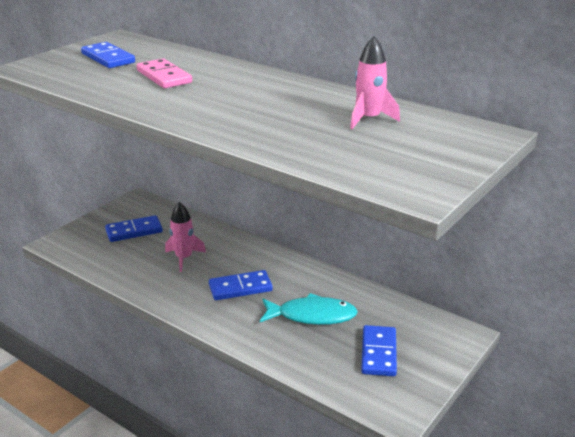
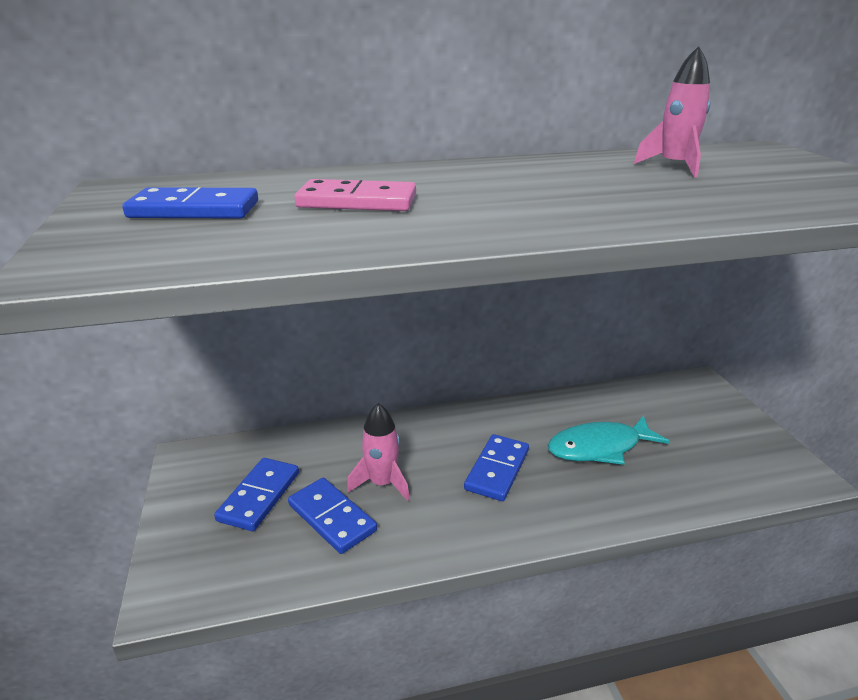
camera: 50 degrees left, 0 degrees up
turquoise fish [260,293,358,325] -> turquoise fish turned 150 degrees counterclockwise [548,415,670,465]
blue domino [361,325,397,377] -> blue domino moved to [288,478,377,554]

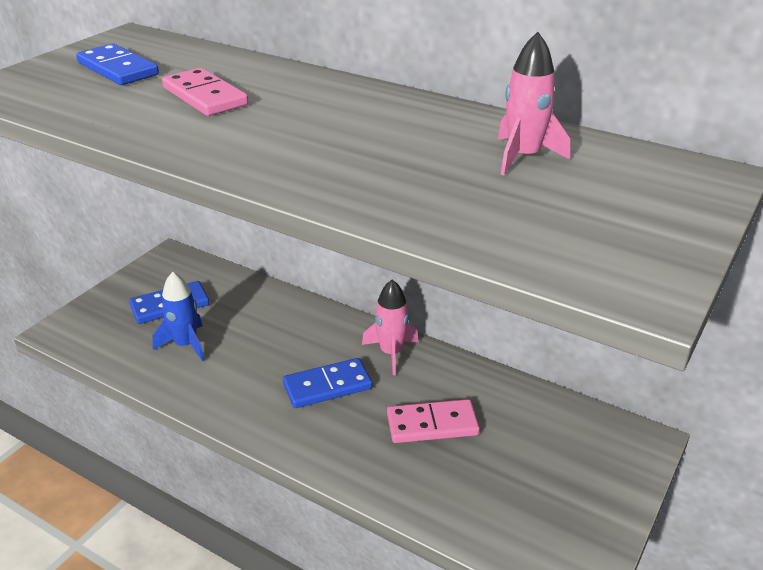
camera: 45 degrees right, 5 degrees up
blue domino [288,478,377,554] -> blue rocket [152,272,205,361]
pink rocket [347,403,410,501] -> pink rocket moved to [362,280,419,375]
turquoise fish [548,415,670,465] -> pink domino [387,399,480,443]

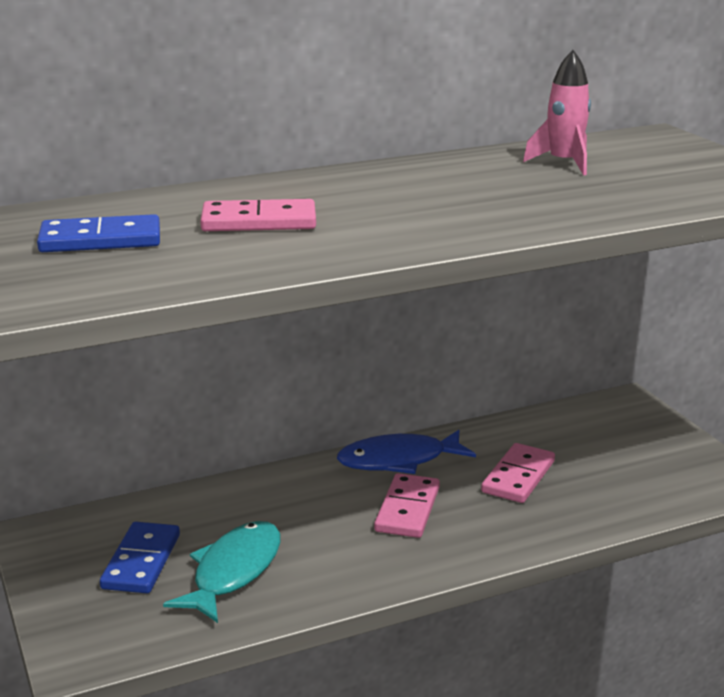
camera: 55 degrees left, 10 degrees down
blue rocket [152,272,205,361] -> turquoise fish [163,521,280,623]
blue domino [283,358,372,408] -> pink domino [374,473,440,538]
pink rocket [362,280,419,375] -> blue fish [337,430,476,474]

